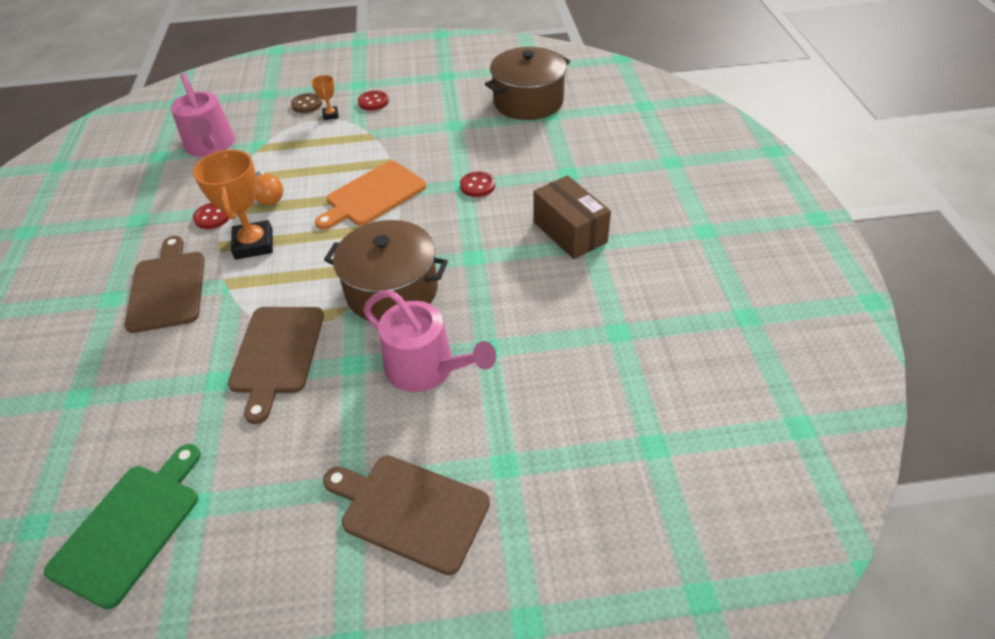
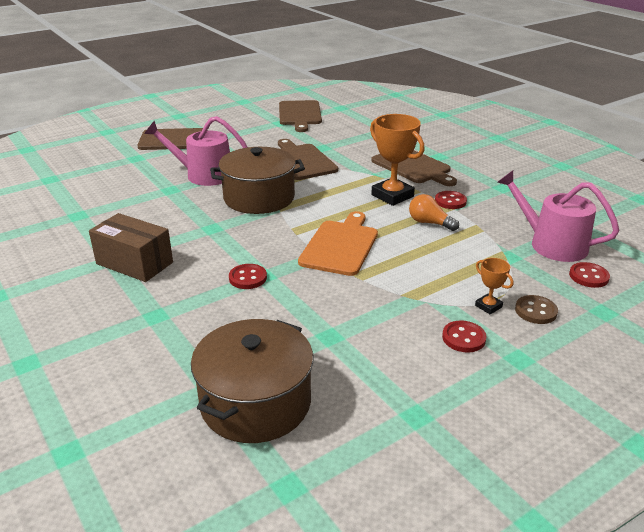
camera: 150 degrees right, 15 degrees down
green cutting board [44,444,201,609] -> brown cutting board [279,100,322,132]
none -> red button [569,262,610,288]

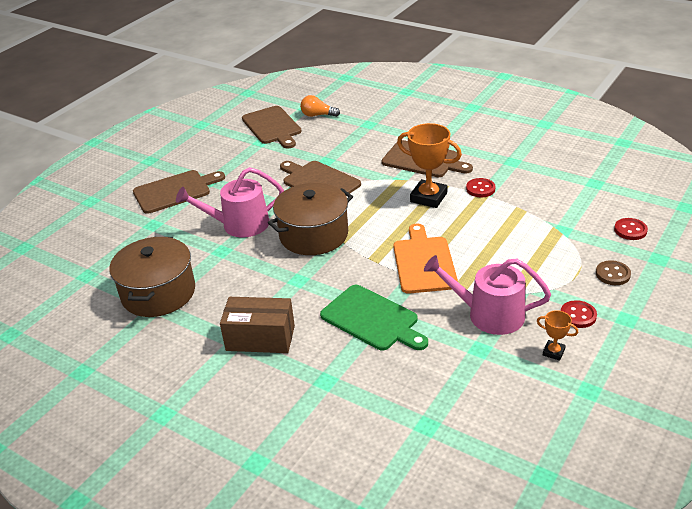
camera: 20 degrees left, 5 degrees up
brown pot [191,319,313,443] -> brown pot moved to [110,237,195,317]
red button [229,264,267,289] -> green cutting board [320,285,428,351]
orange light bulb [409,194,459,231] -> orange light bulb moved to [300,95,340,117]
orange trophy [475,258,513,314] -> orange trophy moved to [537,310,578,361]
pink watering can [497,170,620,262] -> pink watering can moved to [424,255,551,335]

